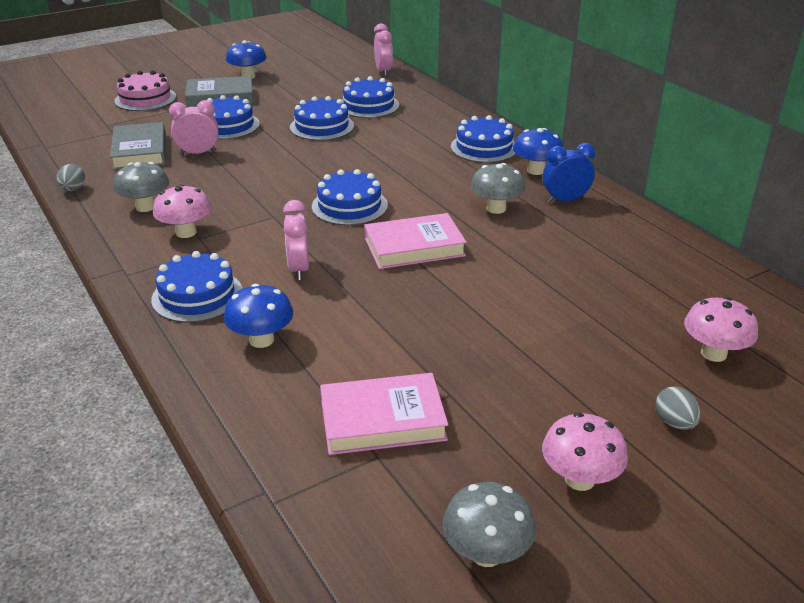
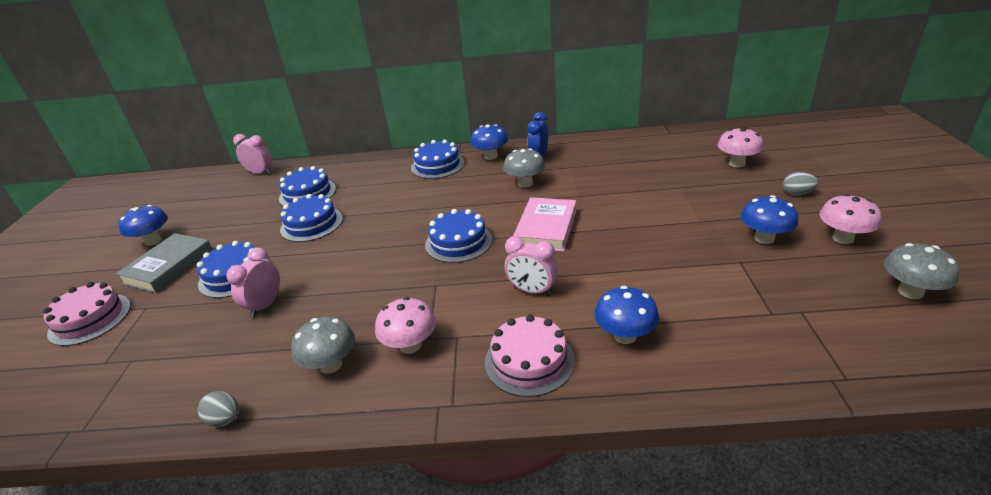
camera: 55 degrees left, 0 degrees up
grey book [110,122,166,170] -> none
blue cake [151,251,242,323] -> pink cake [485,314,575,397]
pink book [320,373,448,455] -> none
none -> blue mushroom [741,195,798,244]

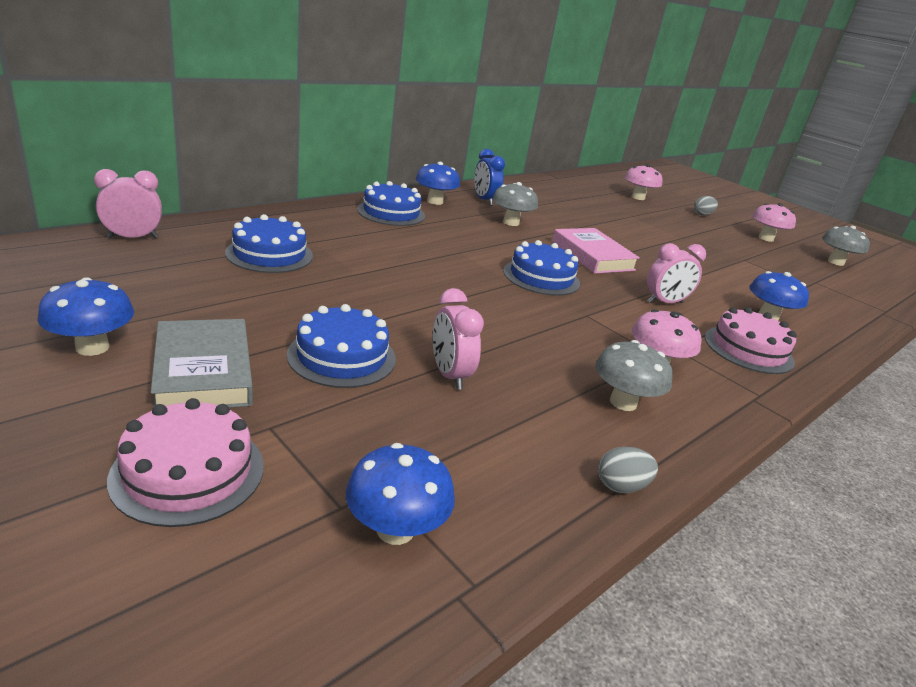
camera: 50 degrees left, 5 degrees down
blue cake [280,194,343,242] -> none
blue mushroom [741,195,798,244] -> blue mushroom moved to [346,443,455,545]

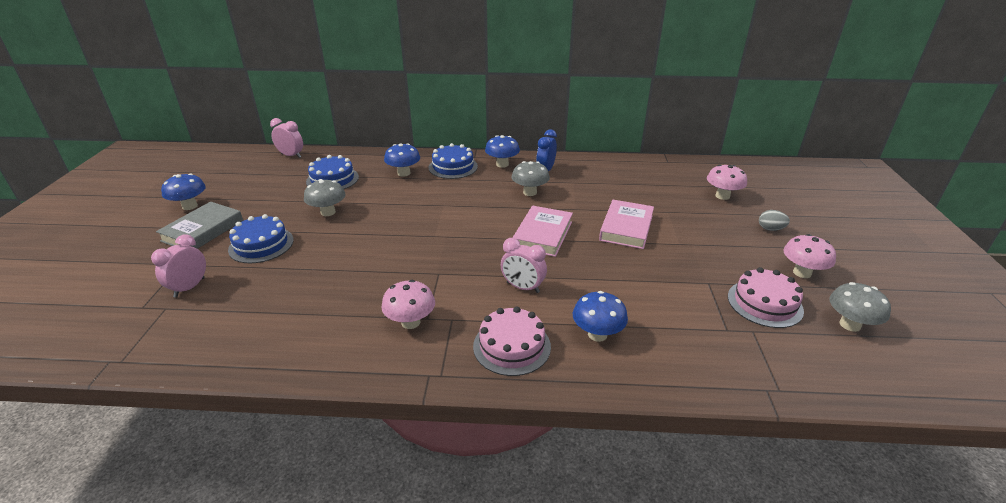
camera: 50 degrees right, 5 degrees up
pink cake [107,398,264,527] -> pink cake moved to [728,267,804,328]
blue mushroom [346,443,455,545] -> blue mushroom moved to [384,143,420,177]
pink clock [433,288,484,390] -> pink clock moved to [151,234,206,298]
blue cake [503,240,580,296] -> none
grey mushroom [595,340,673,411] -> grey mushroom moved to [304,179,345,216]
grey egg [598,447,658,493] -> none
none -> pink book [599,200,654,249]

